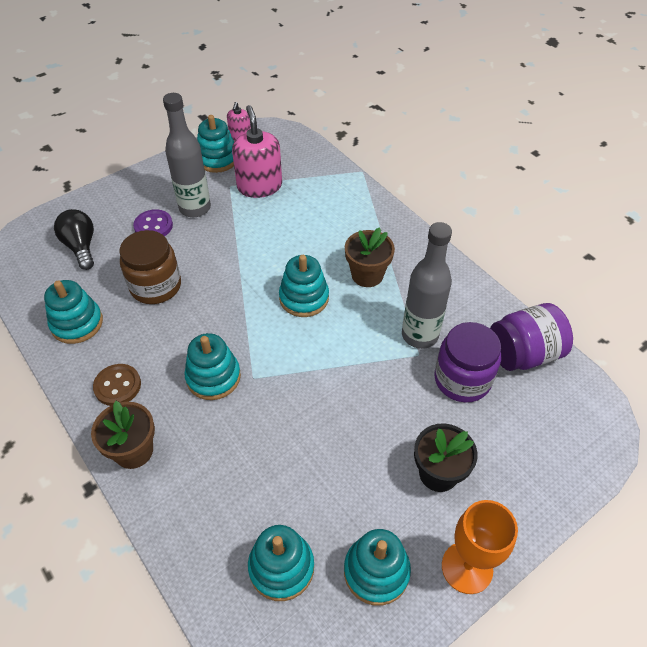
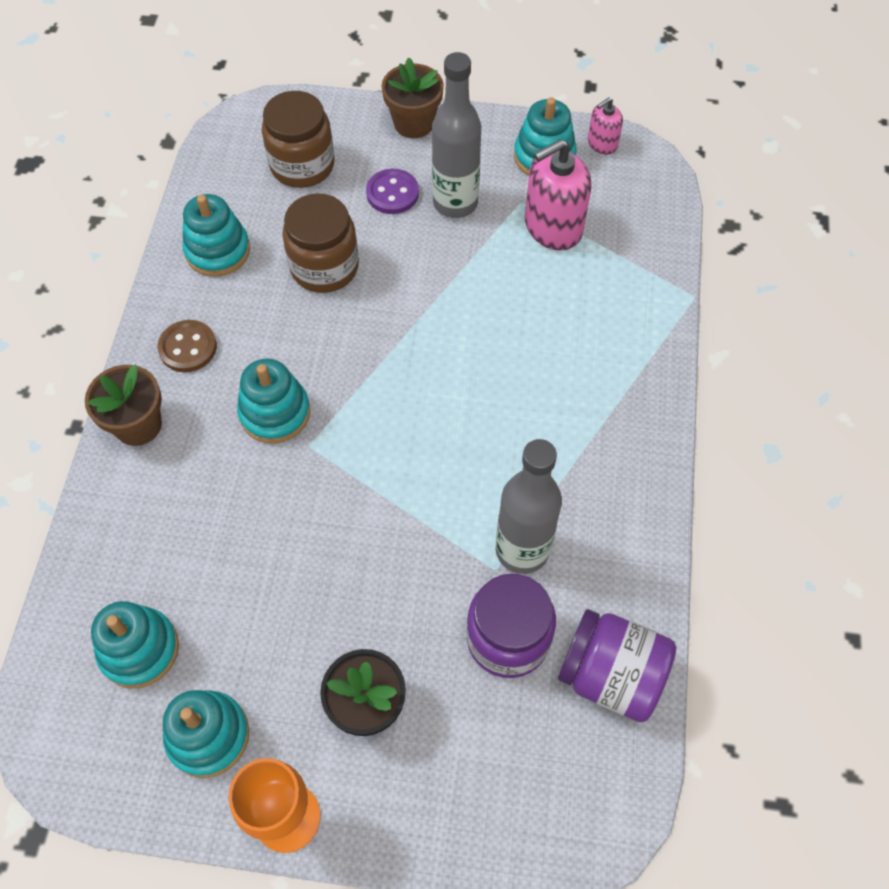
camera: 45 degrees right, 10 degrees up
black light bulb [54,209,94,270] -> brown jar [262,91,334,188]
pink soap dispenser [232,105,282,198] -> pink soap dispenser turned 150 degrees counterclockwise [525,139,592,251]
turquoise stacking toy [279,255,329,317] -> none
brown flower pot [345,227,395,287] -> brown flower pot moved to [381,58,444,138]

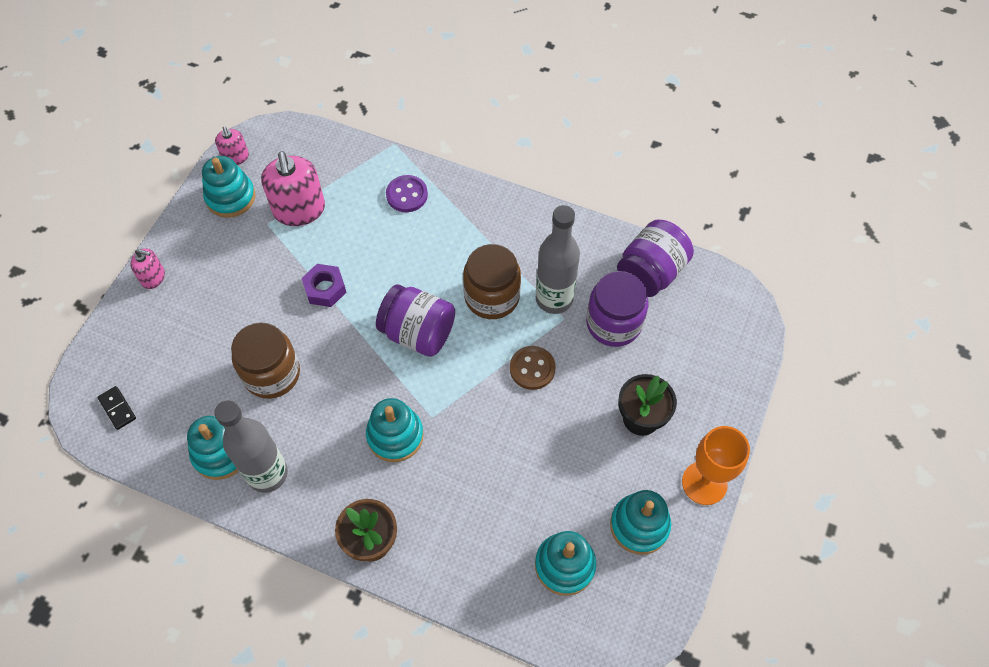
camera: 75 degrees left, 0 degrees up
brown button [158,320,217,372] -> brown button moved to [510,346,556,390]
brown jar [262,91,334,188] -> brown jar moved to [463,244,521,319]
purple button [366,169,419,214] -> purple button moved to [386,175,428,212]
brown flower pot [381,58,444,138] -> pink soap dispenser [130,249,165,289]
grey bottle [432,52,481,218] -> grey bottle moved to [214,400,288,493]
none -> black domino [98,386,136,430]
none -> purple nut [302,264,346,307]
none -> purple jar [376,284,455,357]

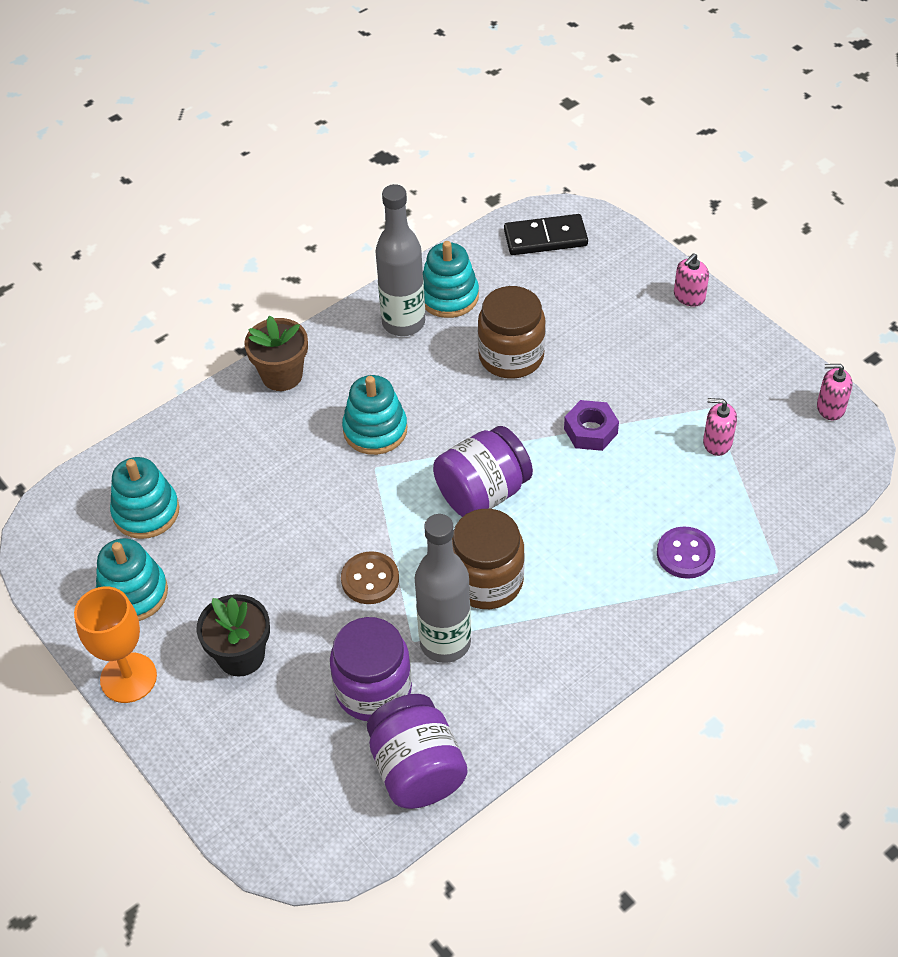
camera: 120 degrees right, 10 degrees down
black domino [98,386,136,430] -> black domino [504,214,588,255], size x1.77
turquoise stacking toy [202,156,255,218] -> none
pink soap dispenser [261,151,325,226] -> pink soap dispenser [703,398,737,456], size x0.53

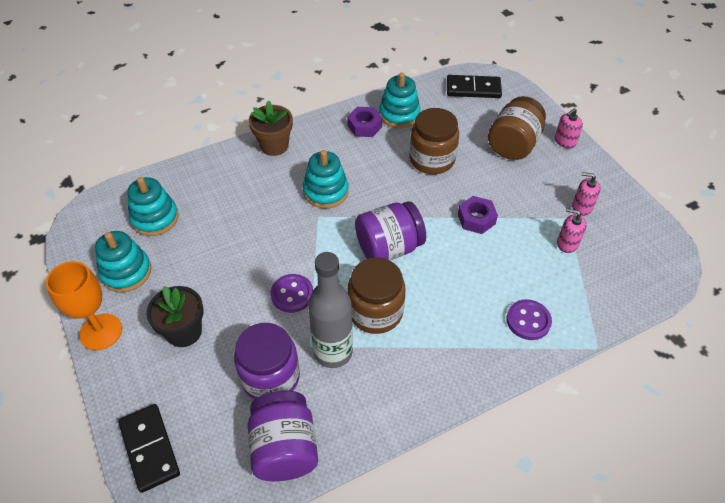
camera: 10 degrees right, 0 degrees up
brown button [341,551,399,604] -> purple button [270,274,313,313]
grey bottle [375,184,425,336] -> purple nut [347,107,382,137]
pink soap dispenser [817,364,853,420] -> pink soap dispenser moved to [572,172,601,216]
none -> black domino [118,404,180,493]
none -> brown jar [488,96,546,160]

